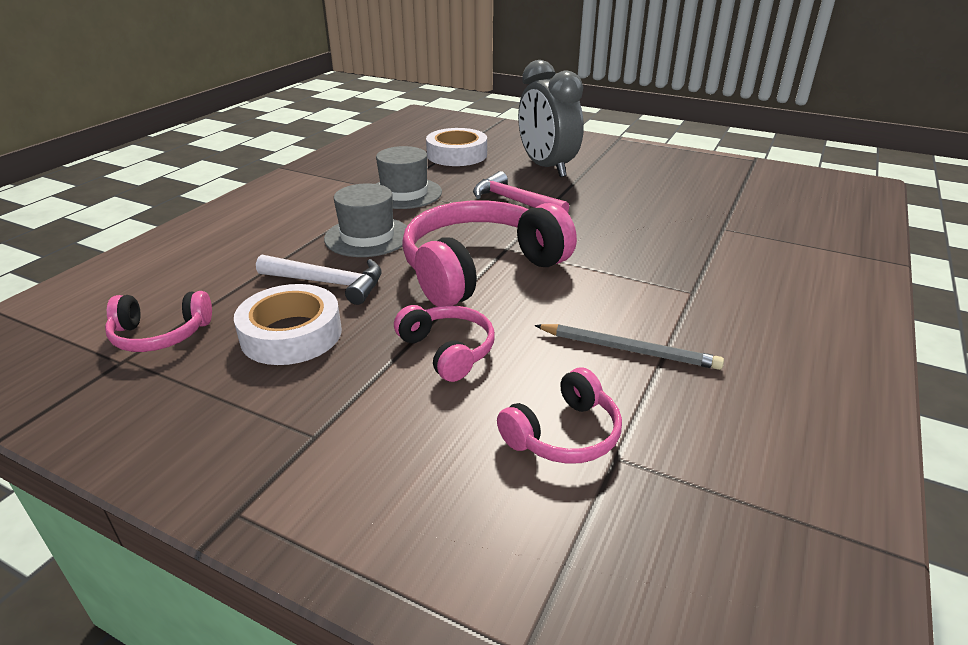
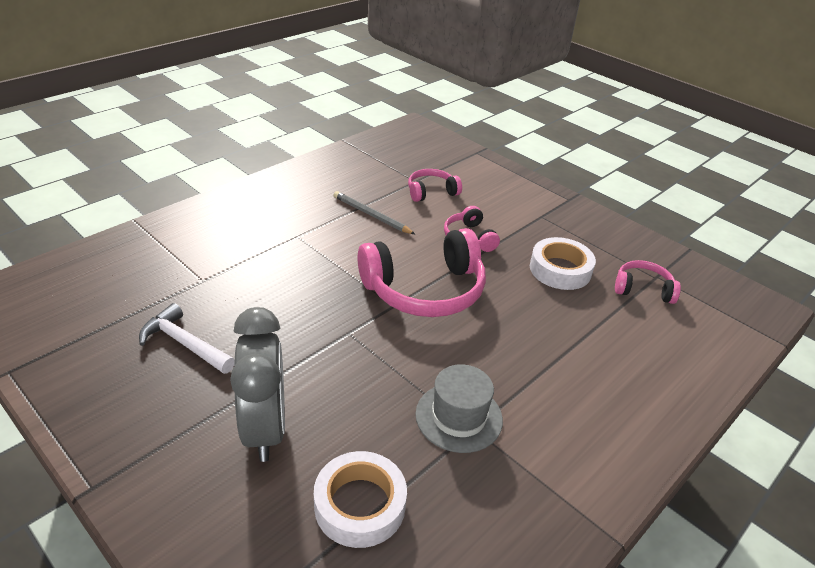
camera: 165 degrees left, 5 degrees up
white hammer [256,254,382,305] -> white hammer moved to [139,303,235,374]
grey hat [324,183,407,257] -> none
pink hammer [473,171,569,213] -> none

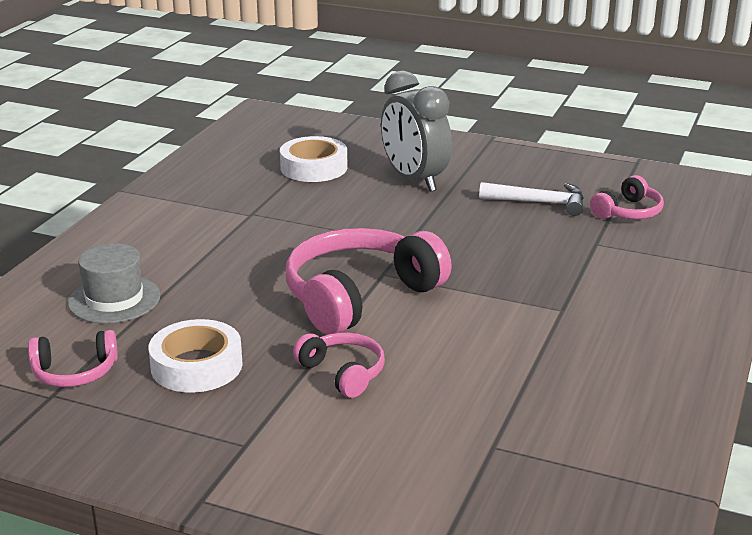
camera: 160 degrees right, 10 degrees down
grey pencil [334,191,416,235] -> none
pink headphones [408,169,462,202] -> pink headphones moved to [590,175,664,219]
grey hat [415,364,503,453] -> grey hat moved to [68,243,161,324]

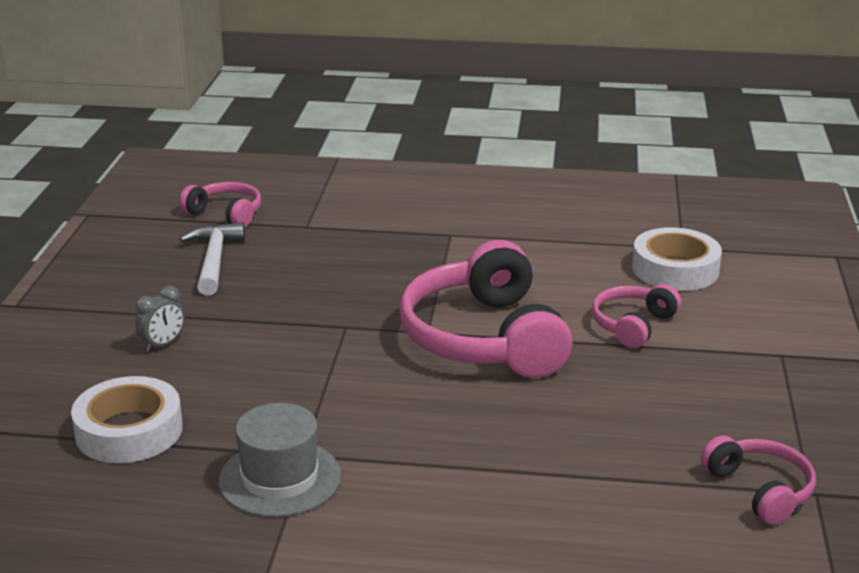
camera: 105 degrees left, 0 degrees up
grey hat [68,243,161,324] -> grey hat moved to [219,403,341,517]
white tape [149,319,243,393] -> white tape moved to [632,227,722,291]
pink headphones [286,228,452,335] -> pink headphones turned 45 degrees clockwise [399,240,572,378]
grey clock [381,71,452,192] -> grey clock [135,285,185,352], size x0.41

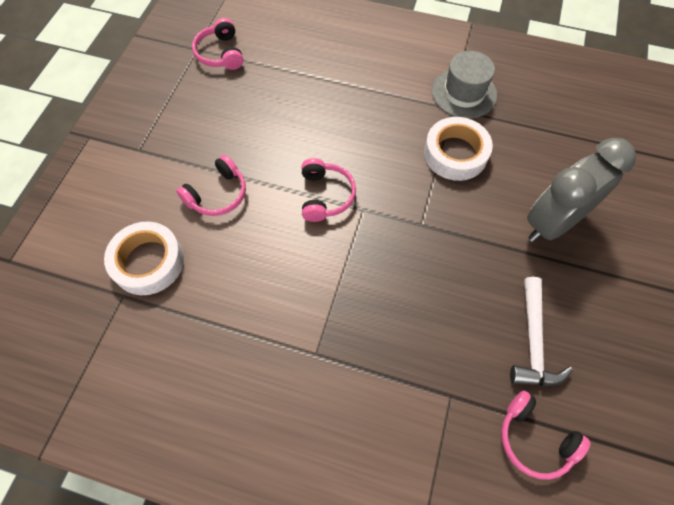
camera: 170 degrees left, 35 degrees up
white tape [71,376,183,463] -> white tape moved to [424,117,493,181]
grey clock [135,285,185,352] -> grey clock [527,138,637,242], size x2.44
pink headphones [399,240,572,378] -> pink headphones [302,158,356,222], size x0.51

